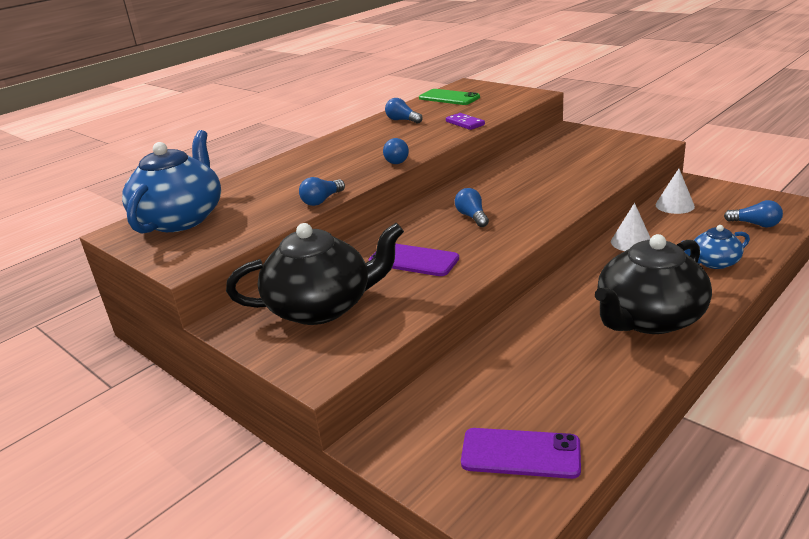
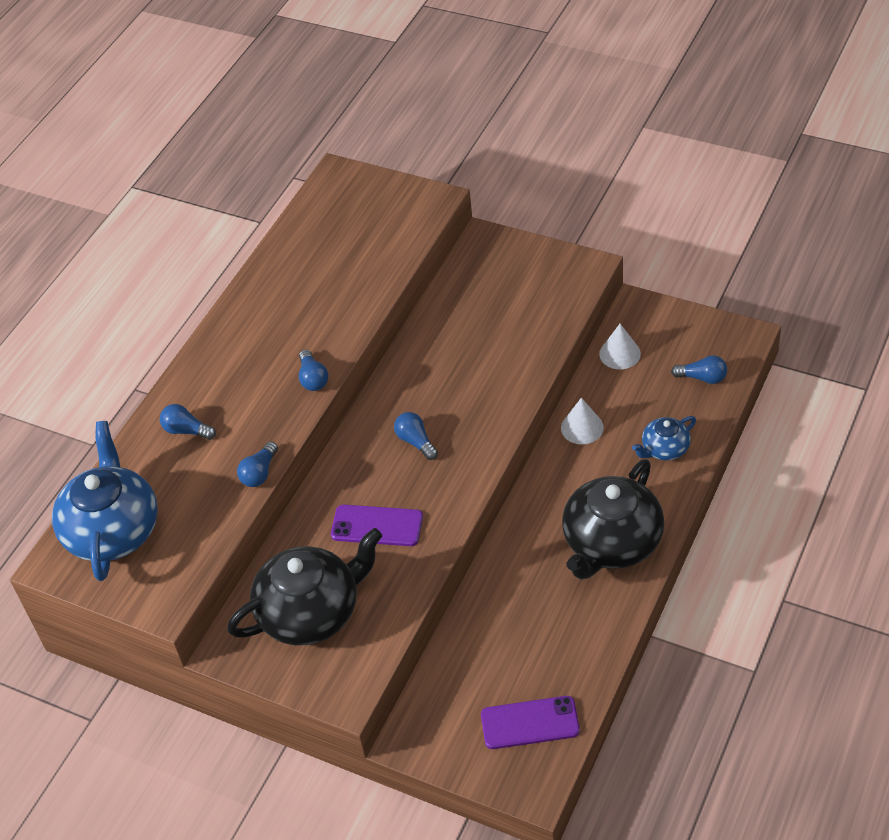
camera: 15 degrees left, 20 degrees up
blue light bulb [385,98,423,123] -> blue light bulb moved to [160,404,216,440]
green phone [419,89,480,105] -> none
purple domino [446,113,485,130] -> none

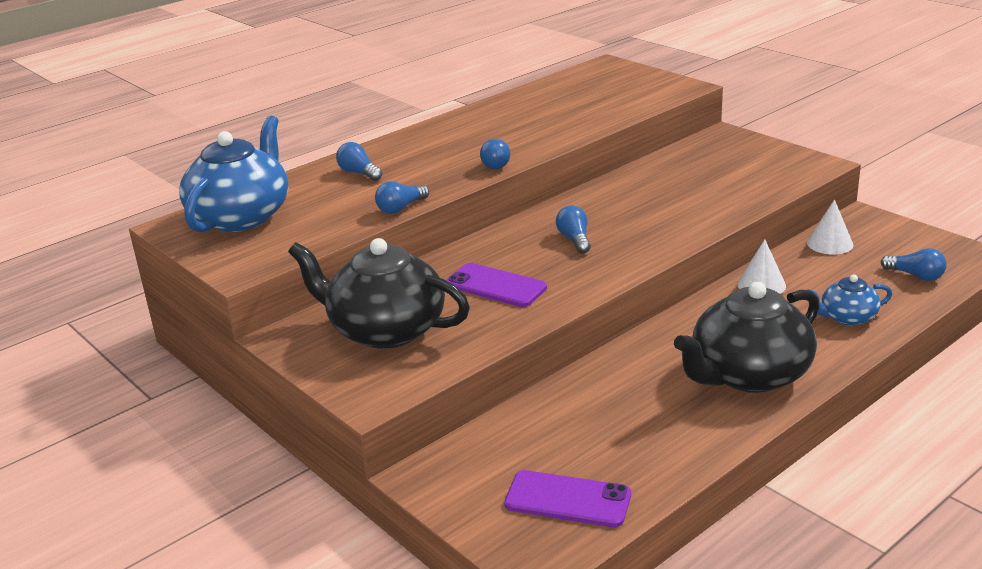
camera: 20 degrees right, 20 degrees down
black teapot [227,528,382,645] -> black teapot turned 150 degrees counterclockwise [288,238,470,349]

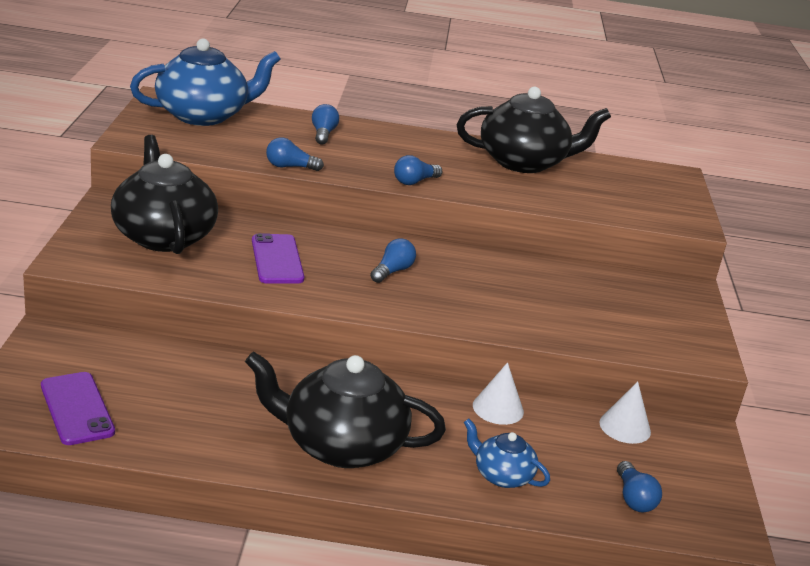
camera: 40 degrees right, 0 degrees up
none -> black teapot [457,87,611,173]

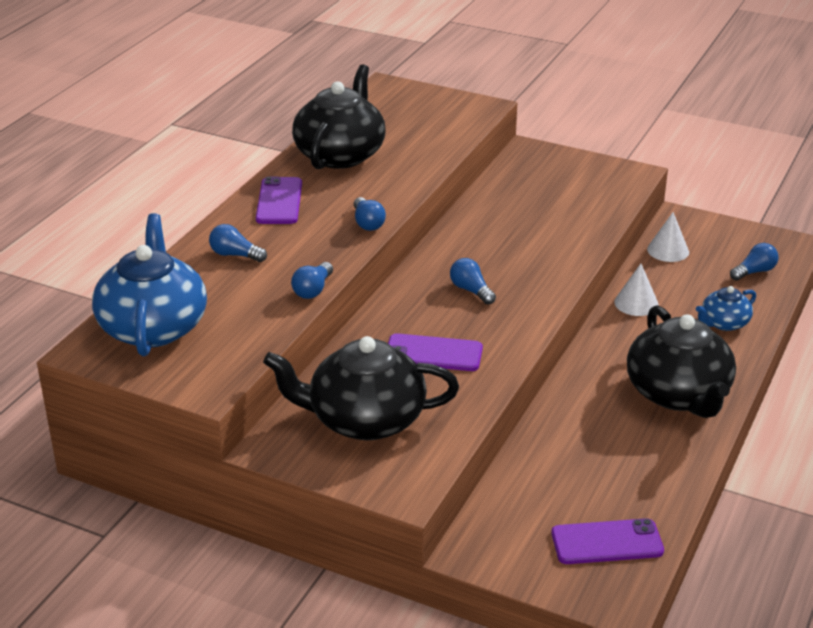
camera: 65 degrees left, 5 degrees up
black teapot [245,351,446,468] -> black teapot turned 45 degrees counterclockwise [627,305,736,418]
blue light bulb [617,461,662,512] -> blue light bulb turned 45 degrees counterclockwise [730,243,779,281]
none -> purple phone [256,177,302,224]

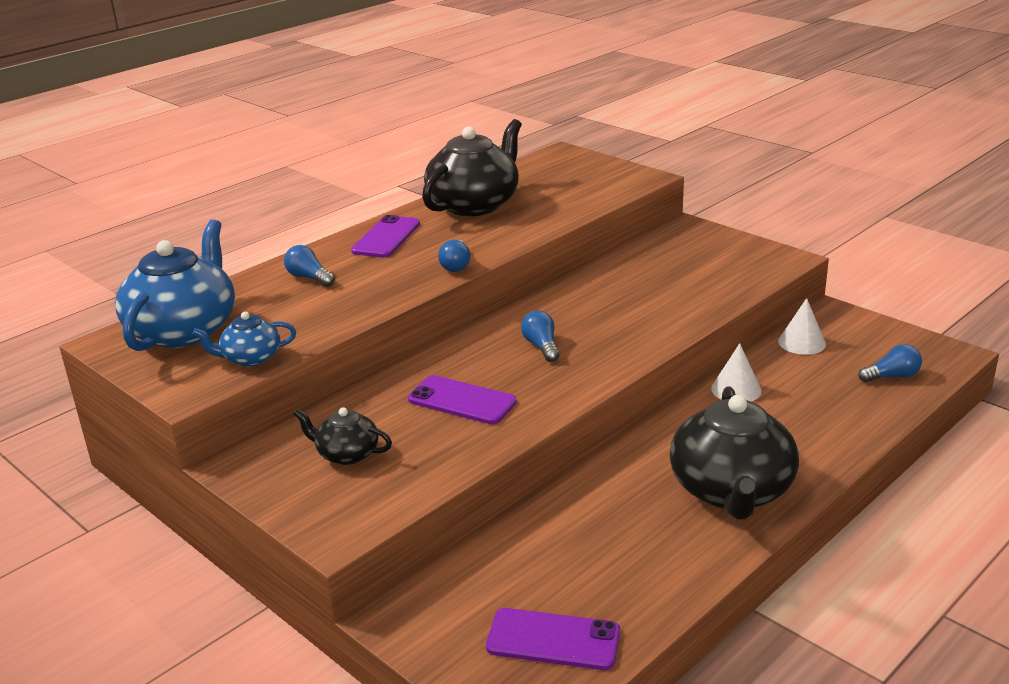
camera: 20 degrees right, 5 degrees down
black teapot [263,336,459,440] -> black teapot [294,407,392,465], size x0.50
blue light bulb [291,262,333,299] -> none
blue teapot [696,286,756,331] -> blue teapot moved to [192,312,296,367]

